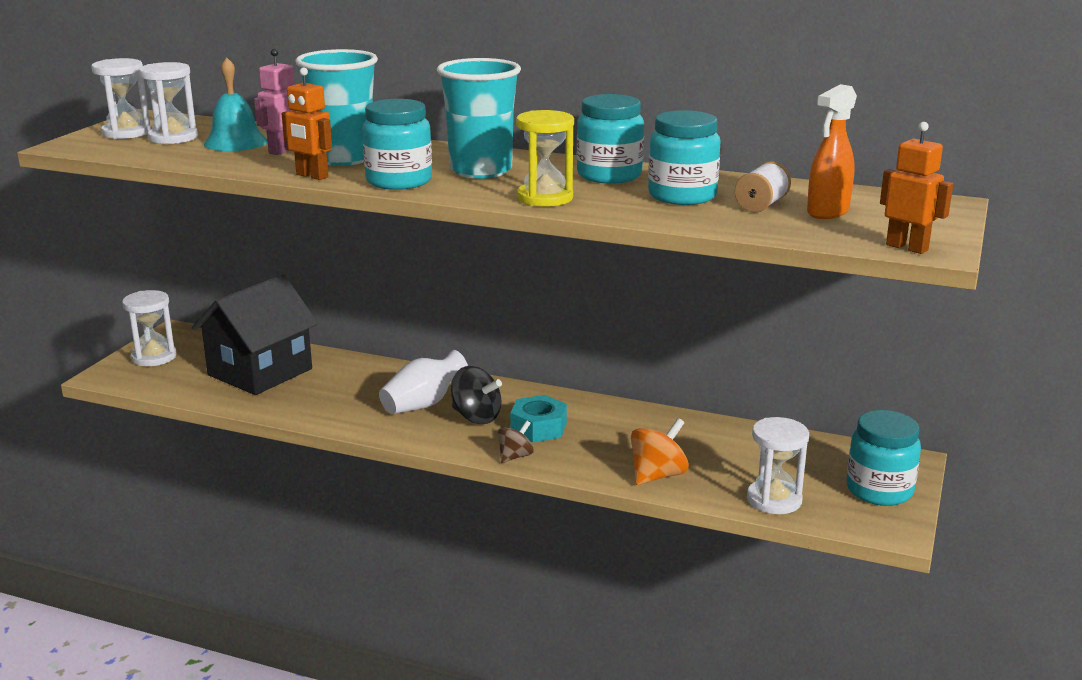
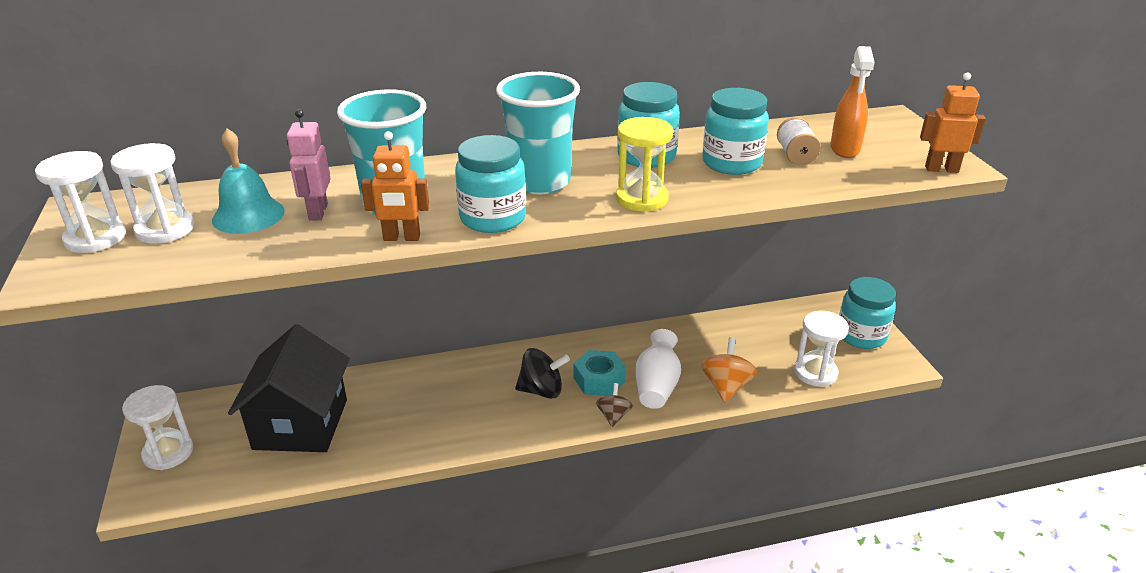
camera: 35 degrees left, 10 degrees up
white vase [379,350,468,414] -> white vase moved to [635,329,681,409]

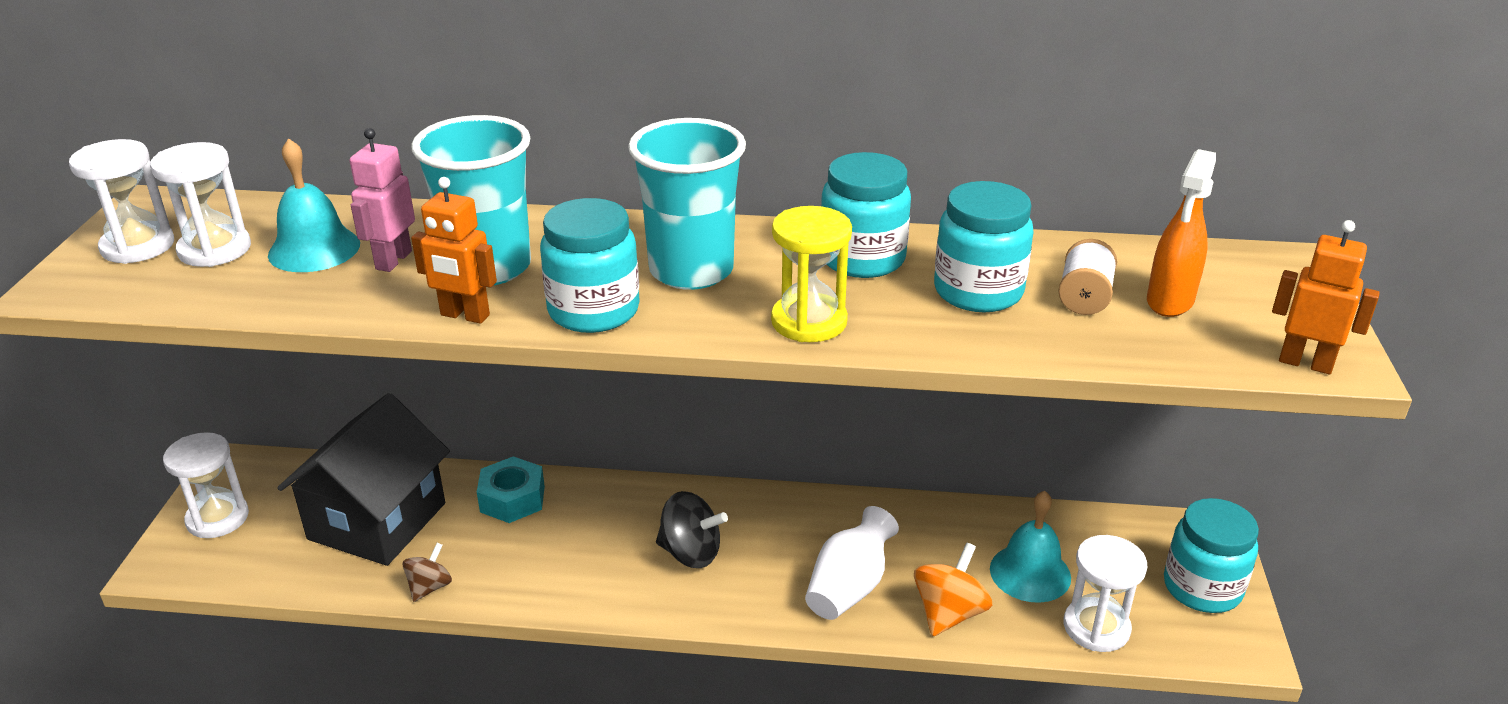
camera: 20 degrees right, 0 degrees up
turquoise nut [574,350,626,396] -> turquoise nut moved to [477,456,545,523]
brown spinning top [596,383,633,427] -> brown spinning top moved to [402,543,452,602]
none -> turquoise bell [990,491,1071,603]

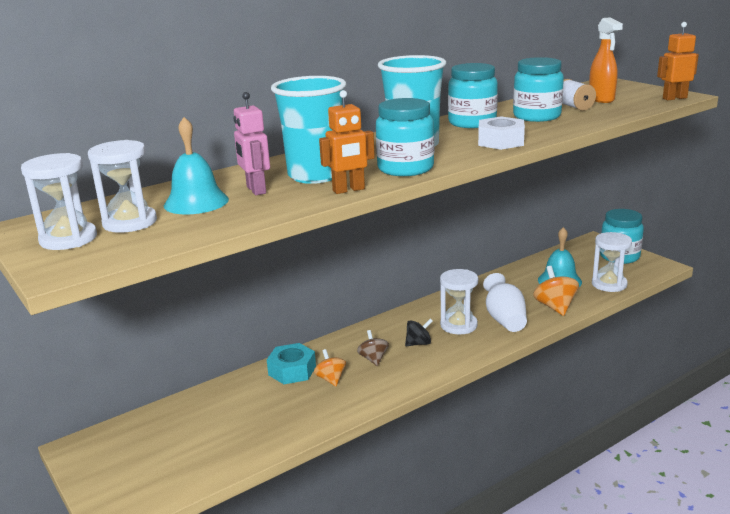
camera: 40 degrees left, 10 degrees down
white hourglass [163,432,249,538] -> white hourglass moved to [440,269,478,334]
black house [277,393,450,566] -> none
brown spinning top [402,543,452,602] -> brown spinning top moved to [357,330,389,366]
black spinning top [656,491,728,568] -> black spinning top [405,318,433,346], size x0.64
yellow hourglass [771,206,852,342] -> white nut [478,116,525,150]
none -> orange spinning top [314,349,346,386]

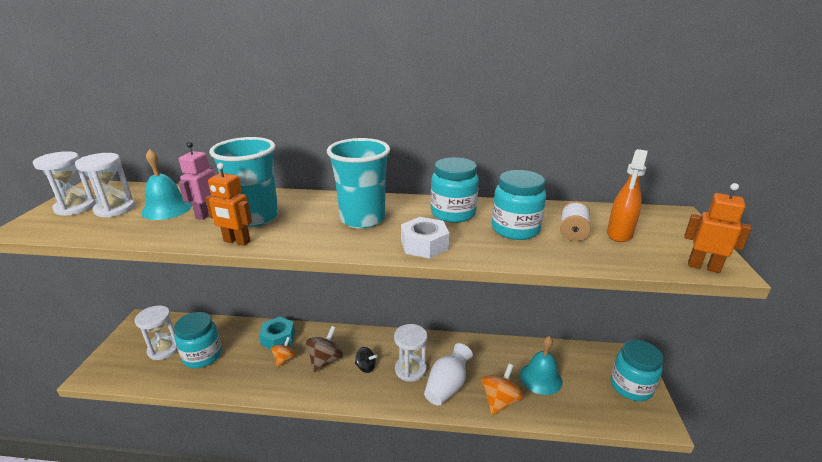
camera: 40 degrees right, 5 degrees up
brown spinning top [357,330,389,366] -> brown spinning top [306,326,343,372], size x1.56
turquoise jar [376,98,434,176] -> turquoise jar moved to [174,312,222,368]
white hourglass [592,232,632,292] -> white hourglass moved to [135,305,178,360]

